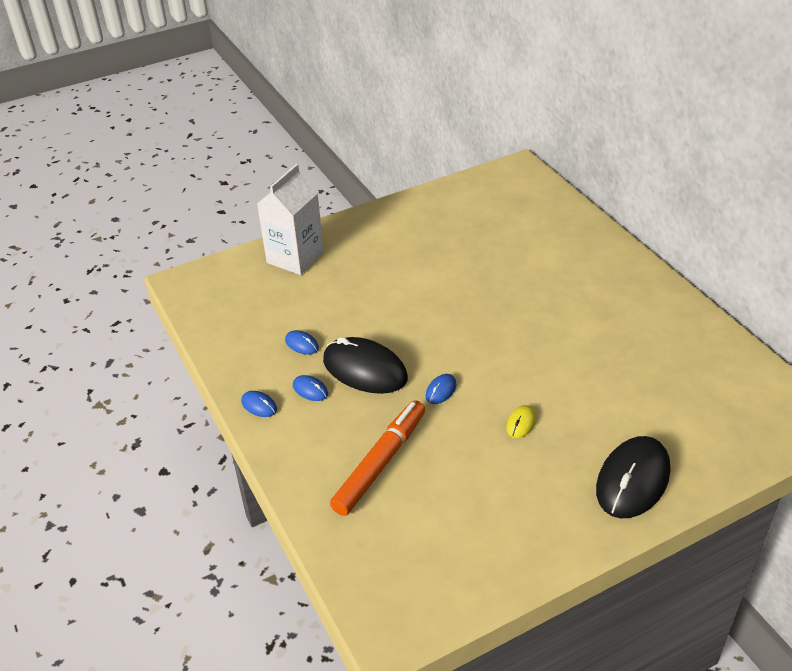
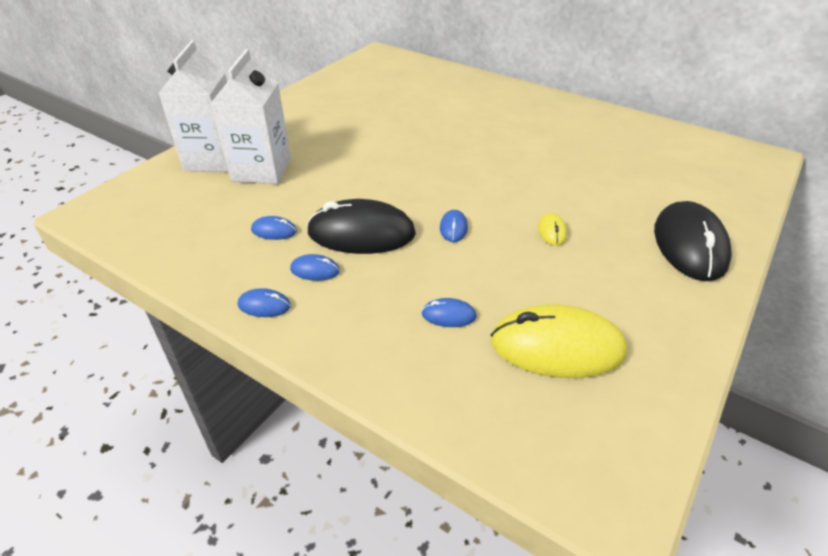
camera: 30 degrees left, 0 degrees up
orange marker [330,400,425,516] -> blue mouse [421,298,477,327]
none -> white carton [211,49,291,184]
none -> yellow mouse [491,304,627,378]

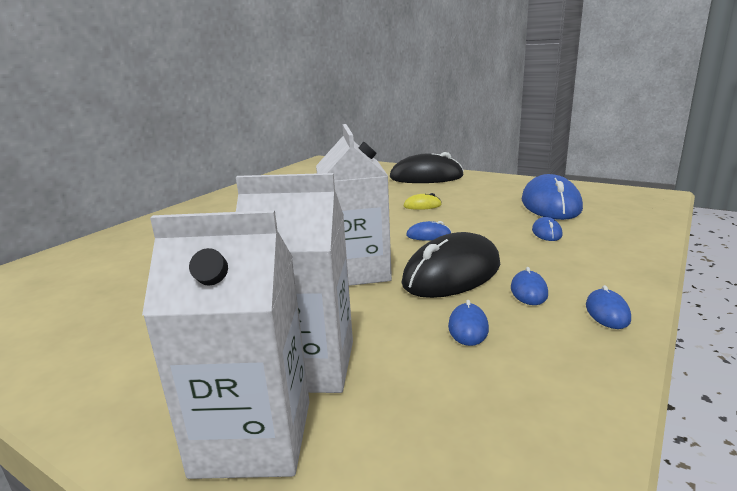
camera: 90 degrees left, 20 degrees down
black mouse [307,199,416,254] -> black mouse turned 45 degrees clockwise [402,232,500,298]
yellow mouse [491,304,627,378] -> blue mouse [522,174,583,220]
none -> white carton [316,124,392,286]

